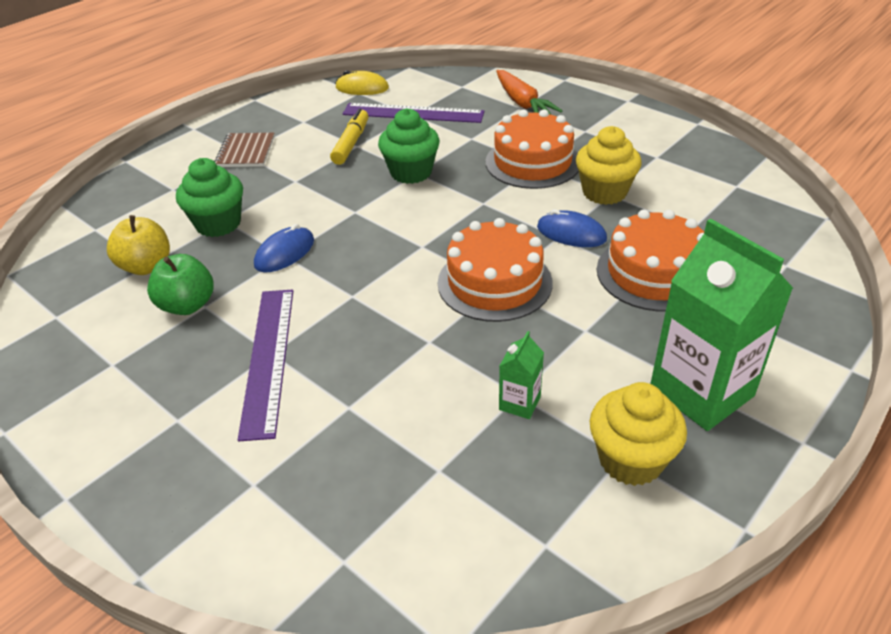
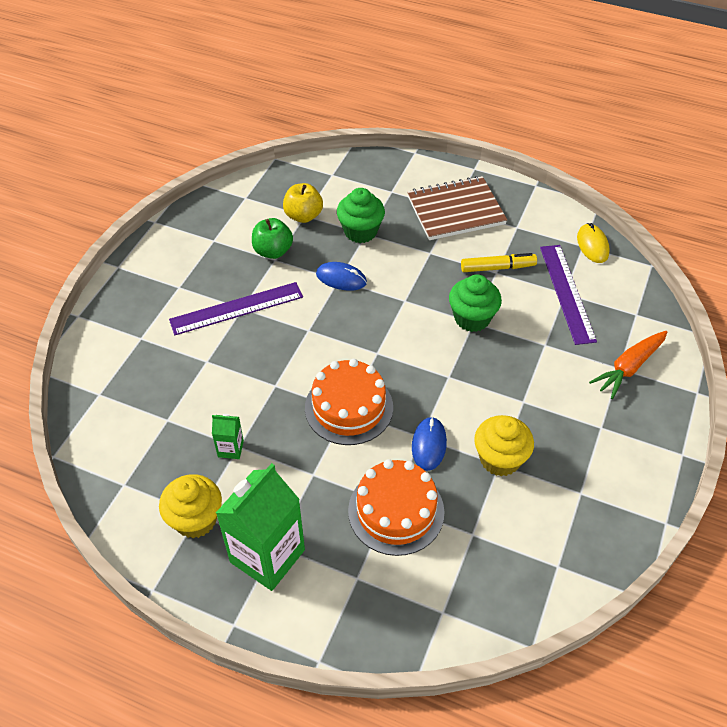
camera: 70 degrees right, 10 degrees up
brown notebook [214,133,275,167] -> brown notebook [407,176,507,240], size x1.72
orange cake [486,109,578,189] -> none

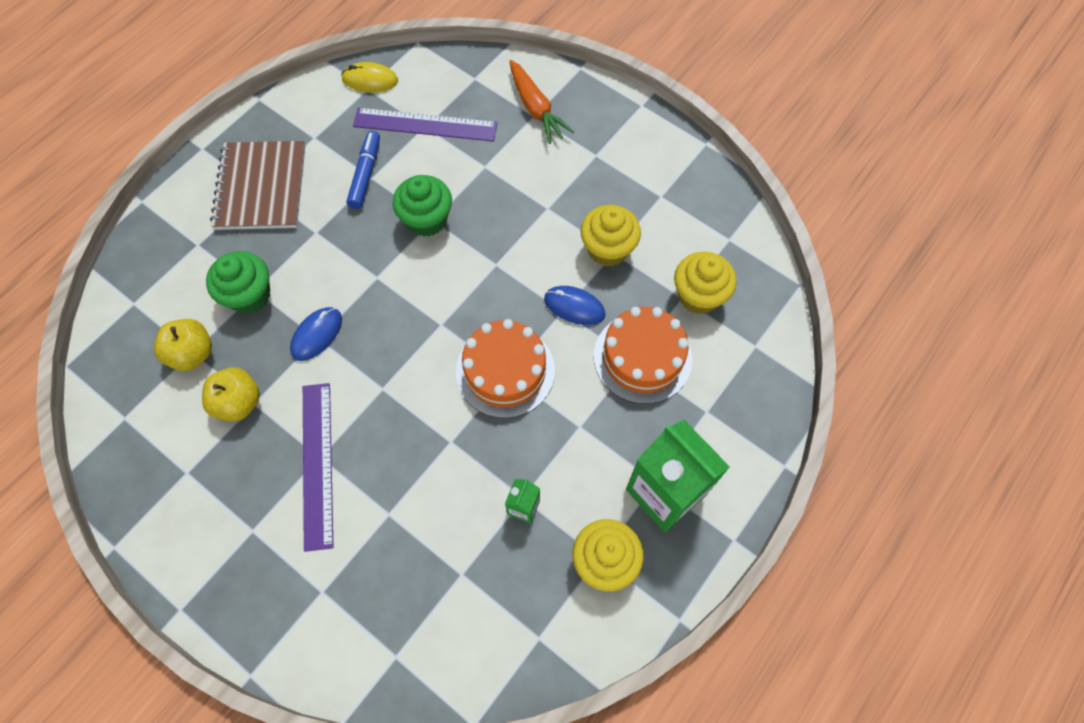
camera: 75 degrees left, 15 degrees up
green apple [252,218,293,259] -> yellow apple [202,367,260,422]
yellow marker [461,253,537,272] -> blue marker [346,131,380,209]
none -> yellow cupcake [674,252,736,314]

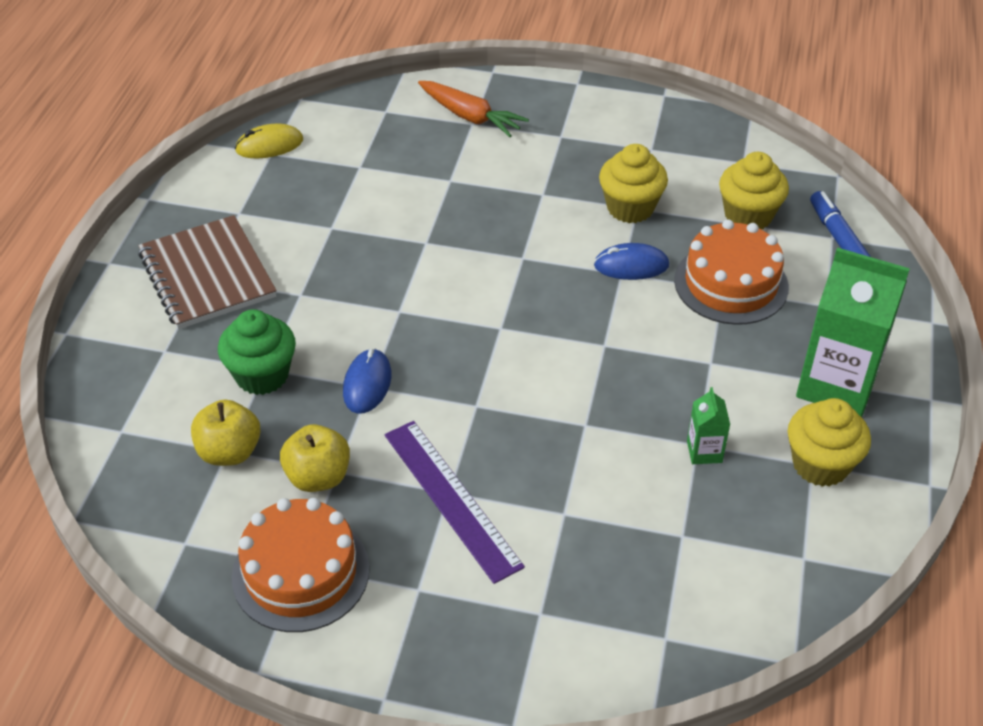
camera: 25 degrees left, 20 degrees down
blue marker [346,131,380,209] -> blue marker moved to [810,191,871,257]
purple ruler [353,108,497,142] -> none
green cupcake [393,175,452,237] -> none
orange cake [456,319,555,418] -> orange cake moved to [232,498,370,632]

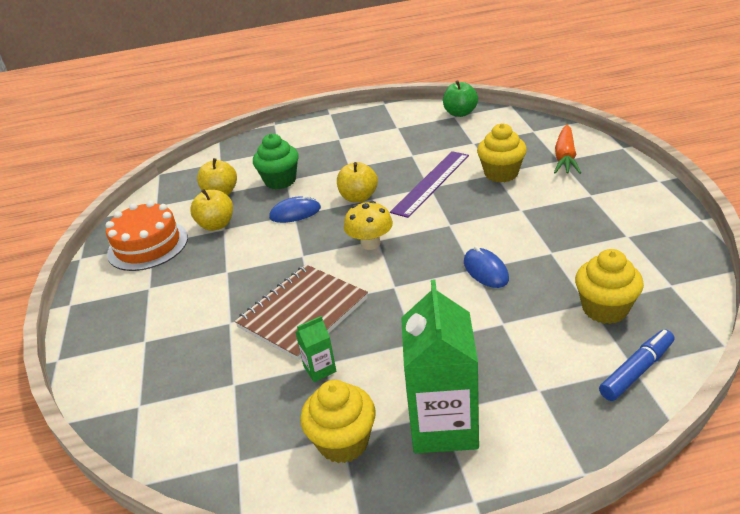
camera: 70 degrees right, 10 degrees down
brown notebook [138,215,277,329] -> brown notebook moved to [235,264,368,361]
yellow mouse [235,123,303,158] -> green apple [443,80,478,117]
purple ruler [385,421,525,584] -> purple ruler moved to [390,151,469,218]
yellow cupcake [599,144,668,223] -> yellow cupcake moved to [477,123,527,183]
orange cake [674,219,789,325] -> none
none -> yellow apple [337,162,378,203]
none -> yellow mushroom [344,201,393,250]

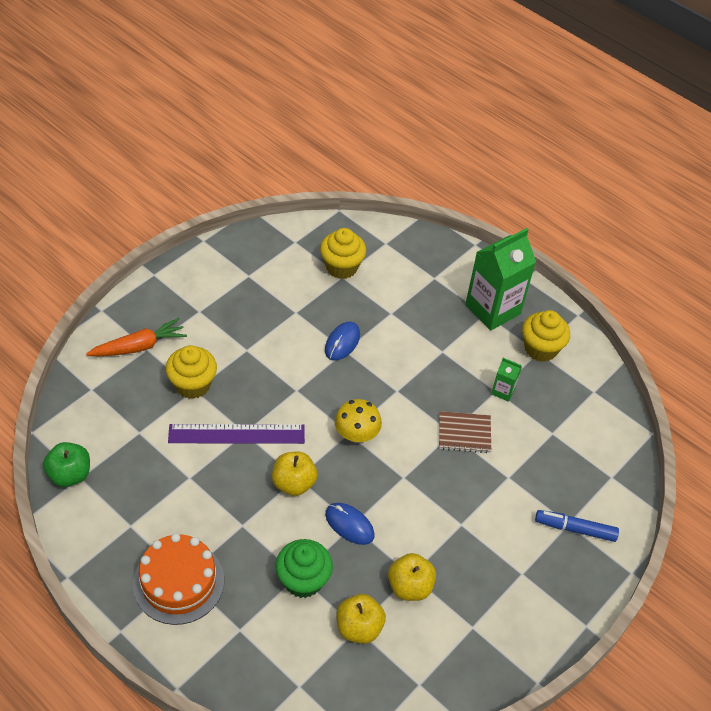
camera: 135 degrees left, 15 degrees up
orange cake [105,201,188,271] -> orange cake moved to [133,533,224,625]
brown notebook [235,264,368,361] -> brown notebook [439,411,491,453], size x0.58
blue marker [599,329,674,401] -> blue marker moved to [535,510,619,542]

